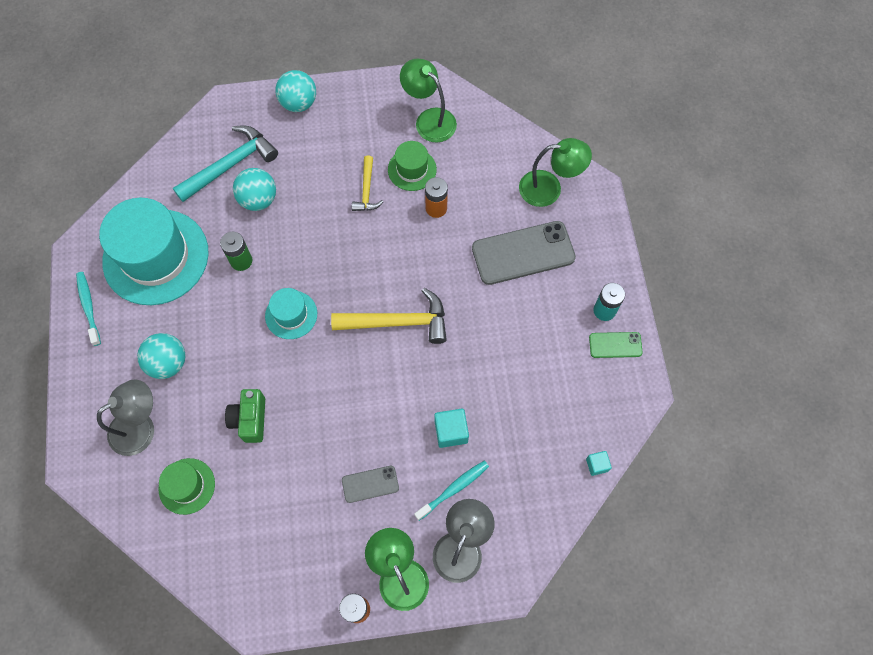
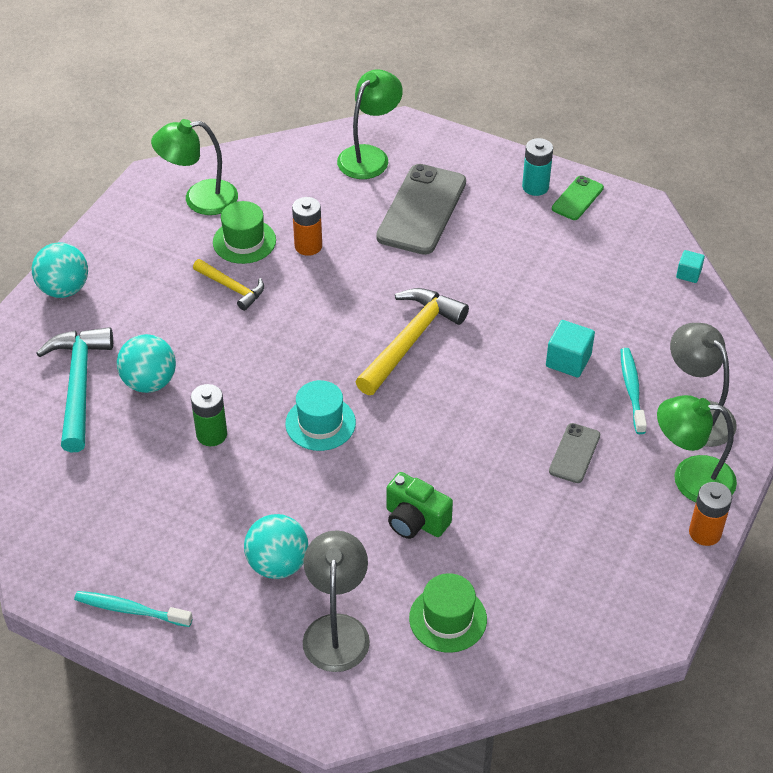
camera: 55 degrees left, 20 degrees down
turquoise hat [99,198,209,305] -> none

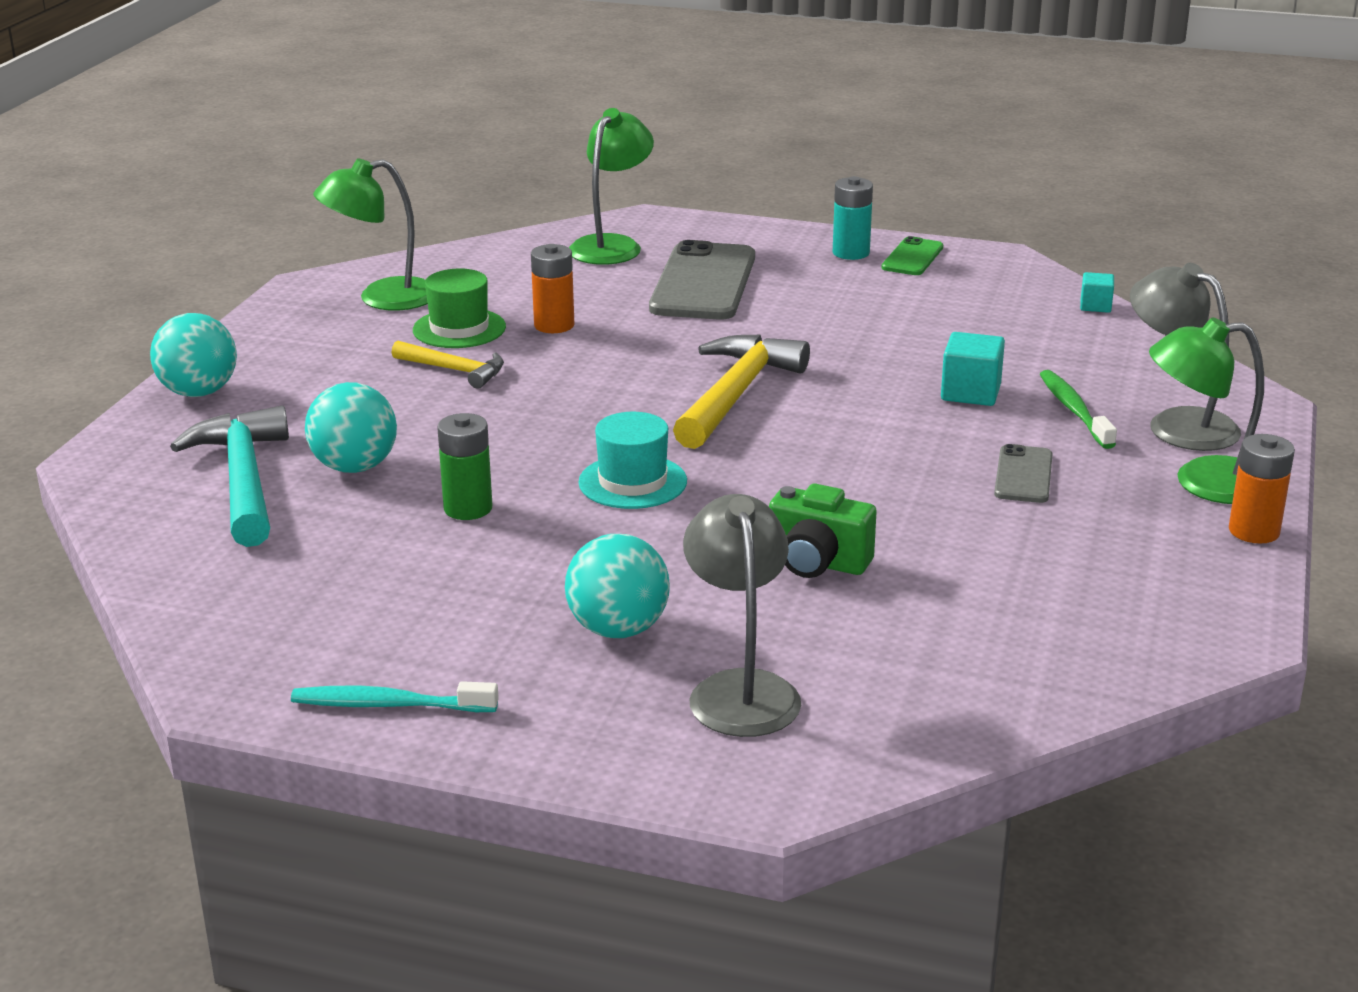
camera: 10 degrees left, 20 degrees down
green hat [409,573,487,653] -> none
turquoise toothbrush [621,348,647,434] -> green toothbrush [1040,370,1117,449]

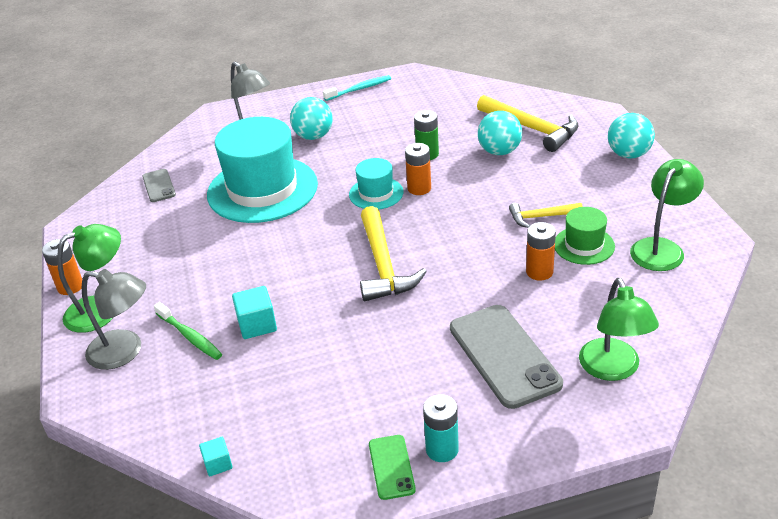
camera: 150 degrees right, 10 degrees up
turquoise hammer [170,405,289,547] -> yellow hammer [477,95,579,152]
green camera [769,483,877,578] -> turquoise hat [207,117,318,223]
grey phone [994,444,1053,503] -> grey phone moved to [142,169,176,202]
none -> orange battery [405,143,431,195]

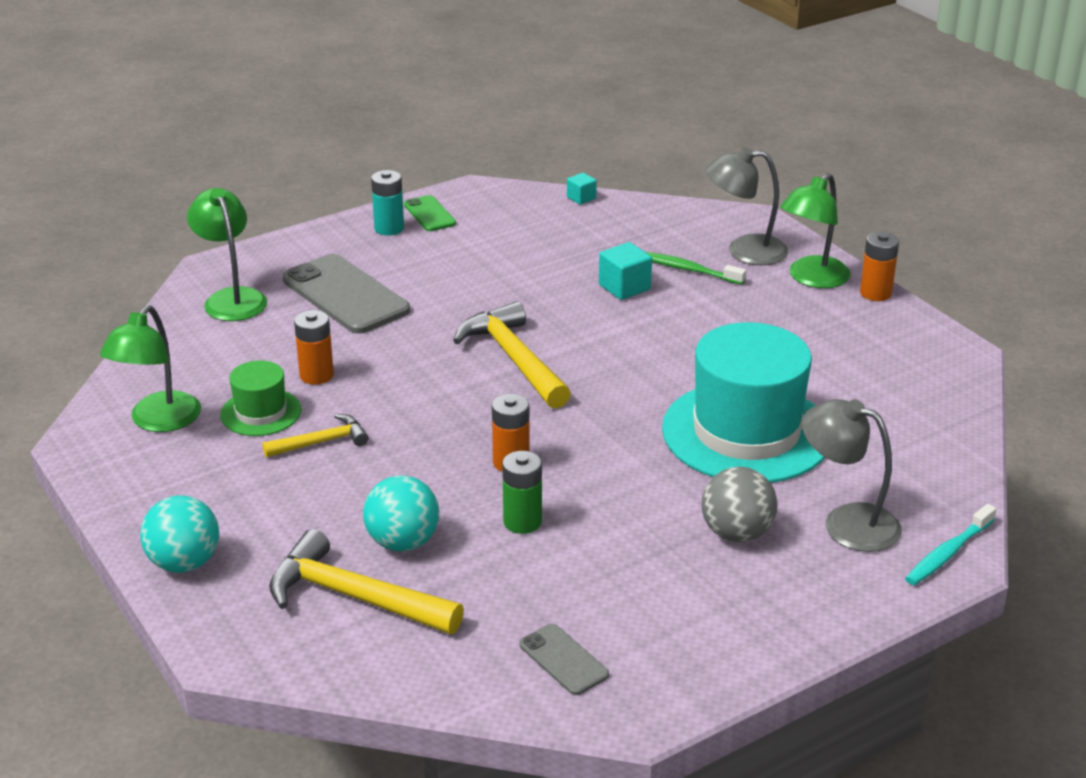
camera: 160 degrees right, 5 degrees down
grey phone [142,169,176,202] -> grey phone moved to [519,624,609,695]
turquoise ball [290,97,333,140] -> grey ball [701,467,778,542]
turquoise toothbrush [323,75,391,101] -> turquoise toothbrush moved to [905,504,996,585]
turquoise hat [349,158,403,210] -> none

